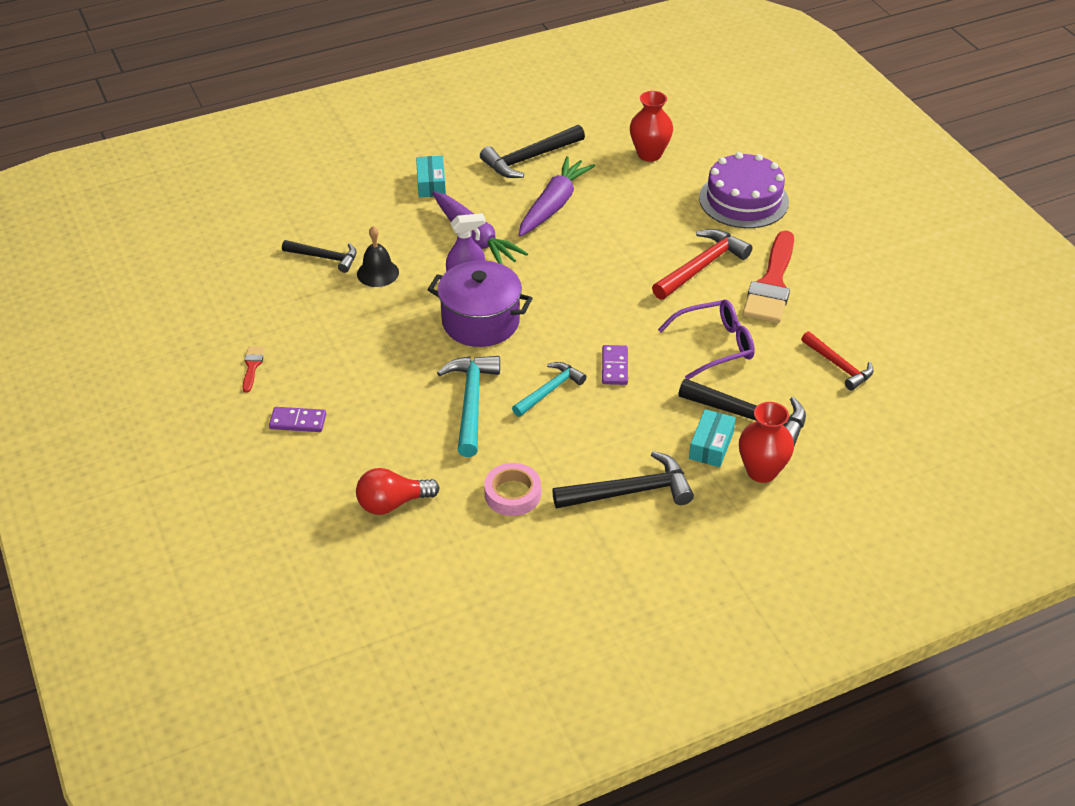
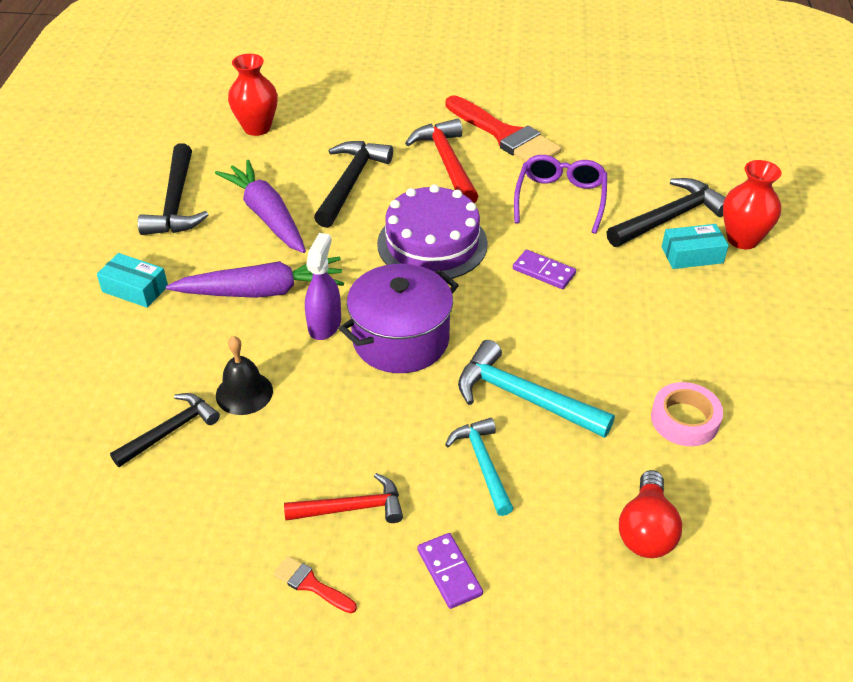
camera: 60 degrees left, 0 degrees up
purple domino [269,407,326,432] -> purple domino turned 60 degrees counterclockwise [417,533,483,609]
turquoise hammer [512,362,586,417] -> turquoise hammer moved to [445,418,514,516]
black hammer [552,451,694,509] -> black hammer moved to [314,141,393,228]
turquoise box [689,409,736,467] -> turquoise box turned 60 degrees counterclockwise [662,224,729,269]
purple cake [699,152,789,228] -> purple cake moved to [377,184,488,279]
red hammer [801,331,873,390] -> red hammer moved to [284,473,403,523]

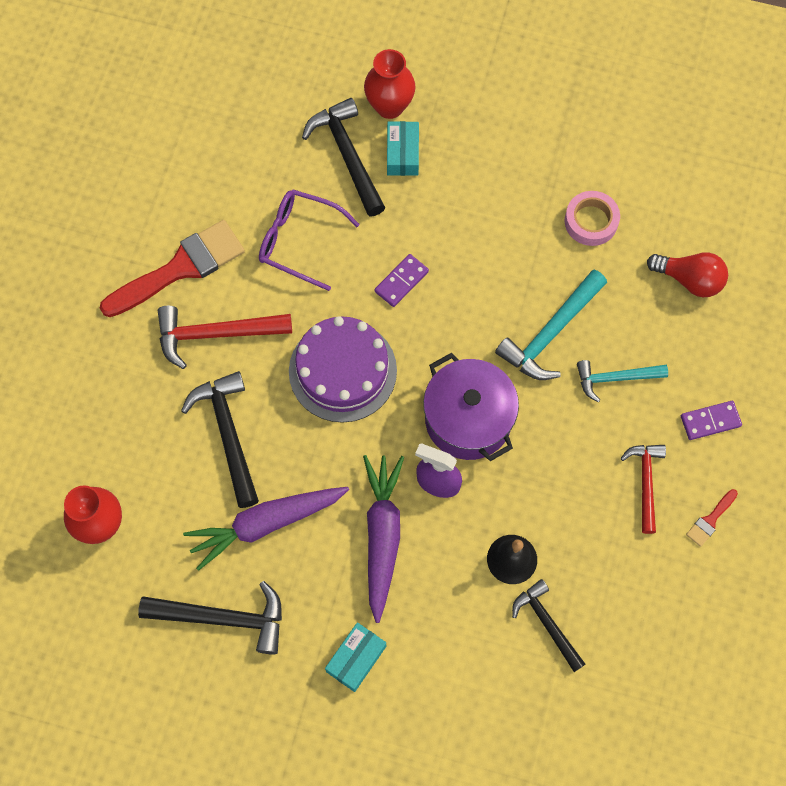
camera: 80 degrees left, 25 degrees up
black hammer [314,141,393,228] -> black hammer turned 45 degrees clockwise [181,371,259,508]

